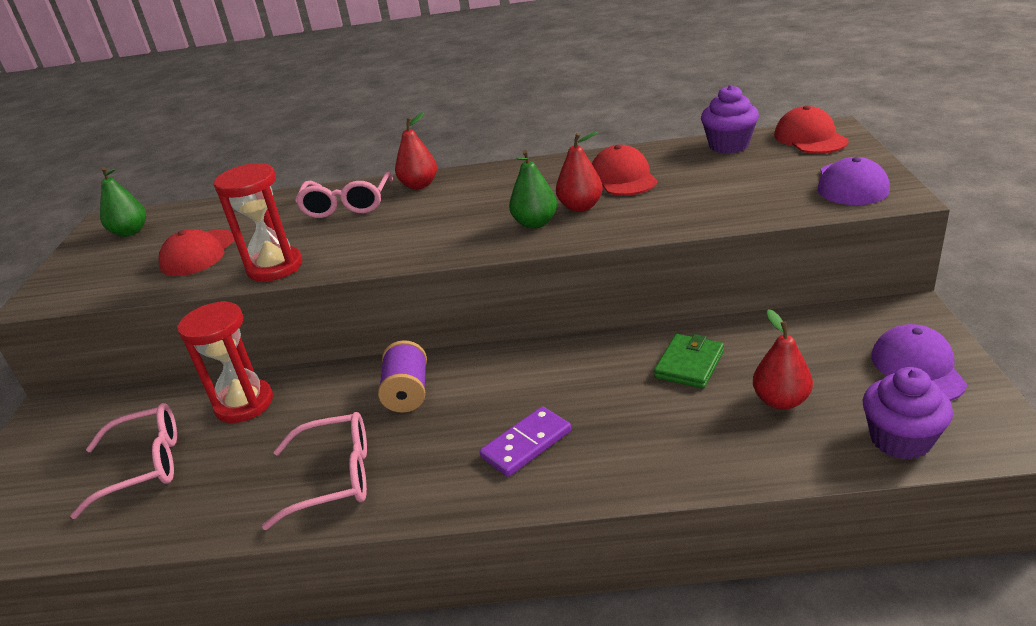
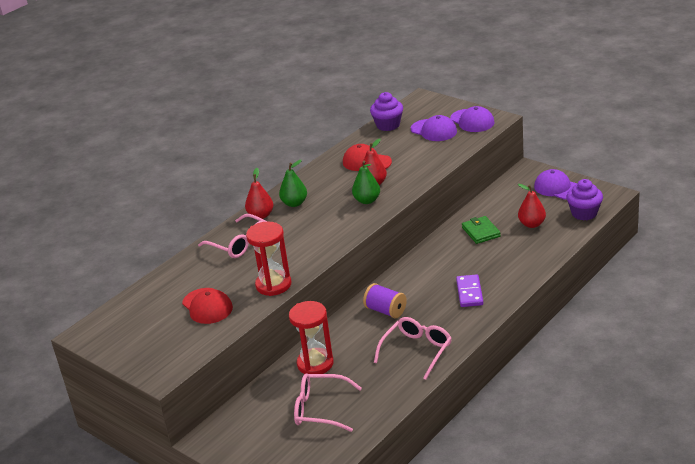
camera: 50 degrees left, 0 degrees up
pink glasses [70,403,177,519] -> pink glasses turned 105 degrees counterclockwise [294,373,362,432]
green pear [100,167,146,237] -> green pear moved to [279,160,307,207]
red cap [774,106,849,154] -> none
none -> purple cap [411,115,457,141]

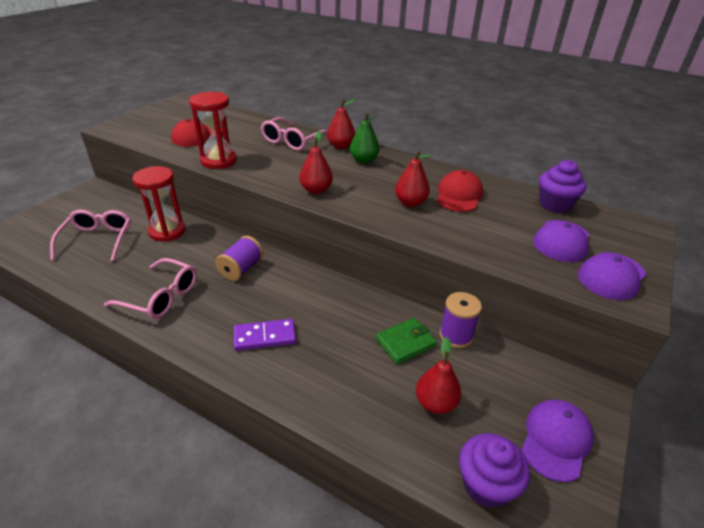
camera: 75 degrees right, 5 degrees up
green pear [352,161,380,204] -> none
none -> red pear [299,131,333,194]
none -> purple spool [440,292,482,348]

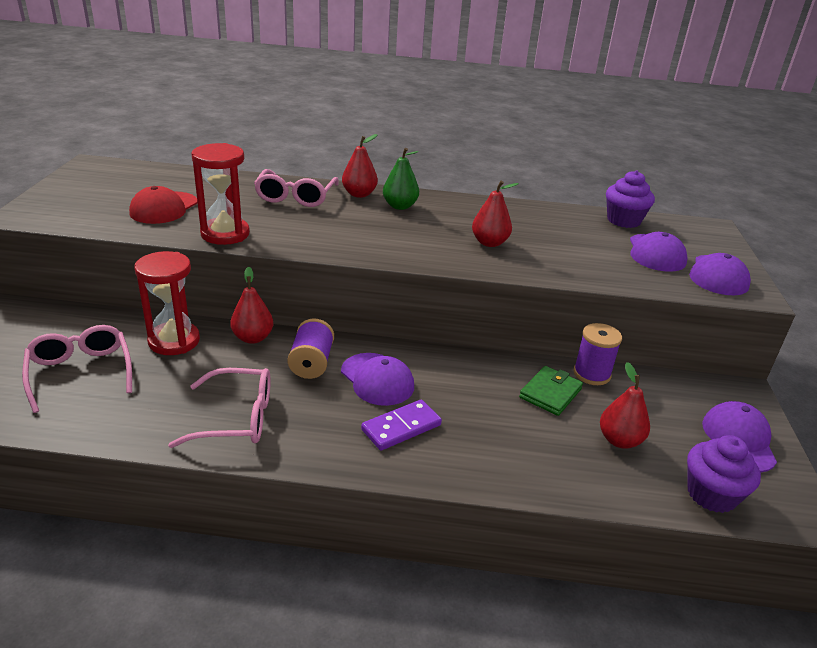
camera: 25 degrees left, 5 degrees down
red pear [299,131,333,194] -> red pear moved to [230,267,273,344]
red cap [437,170,483,212] -> none
none -> purple cap [341,353,414,406]

